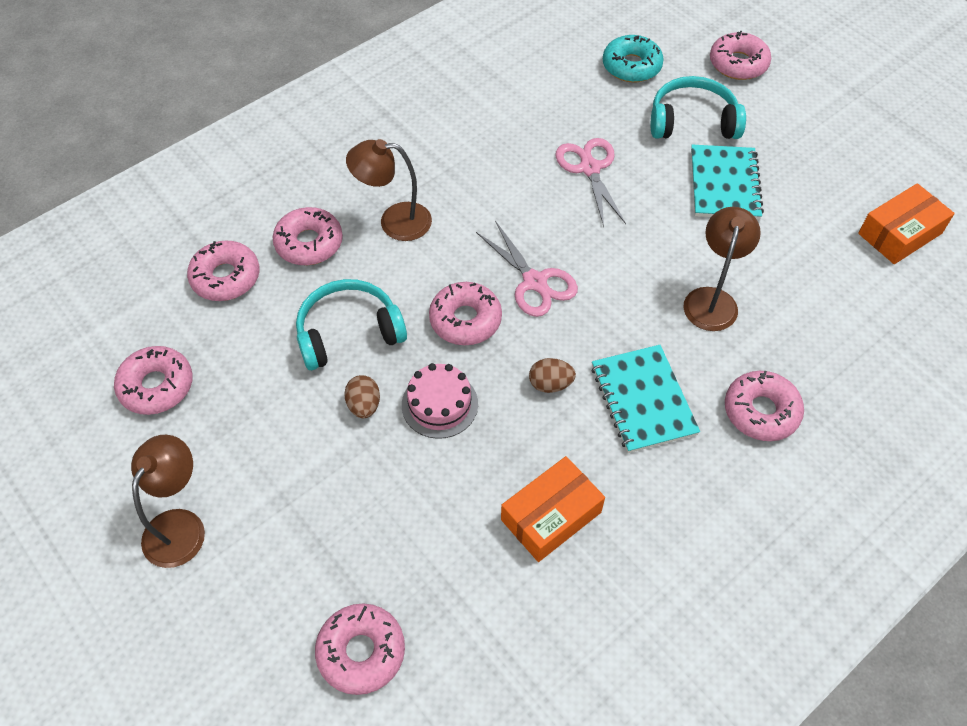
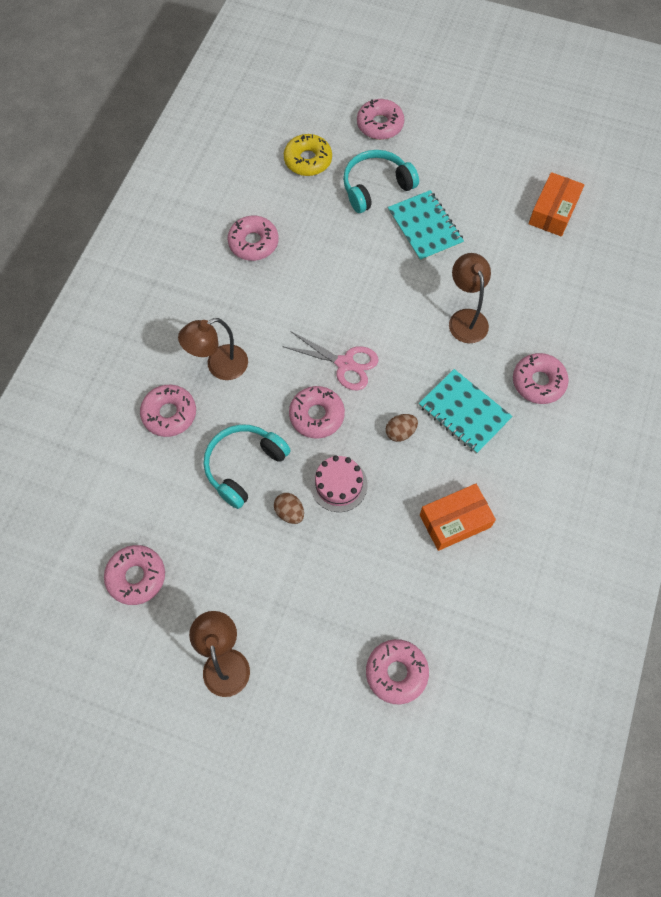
camera: 30 degrees left, 10 degrees up
pink donut [187,241,260,301] -> pink donut moved to [227,216,279,261]
orange box [501,456,605,562] -> orange box turned 45 degrees clockwise [420,484,496,551]
pink scissors [555,138,626,227] -> none
turquoise donut [603,35,664,82] -> yellow donut [284,134,332,176]

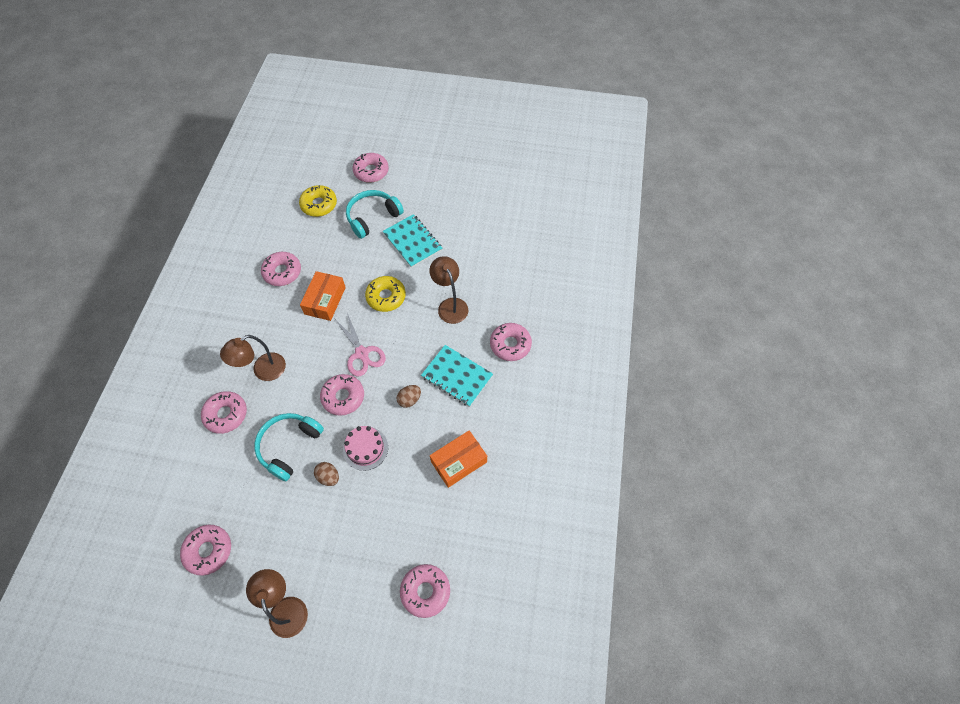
camera: 10 degrees left, 5 degrees down
pink scissors [282,331,378,390] -> pink scissors turned 45 degrees clockwise [334,313,386,377]
orange box [528,172,585,237] -> orange box moved to [300,271,346,321]
none -> yellow donut [365,276,406,312]

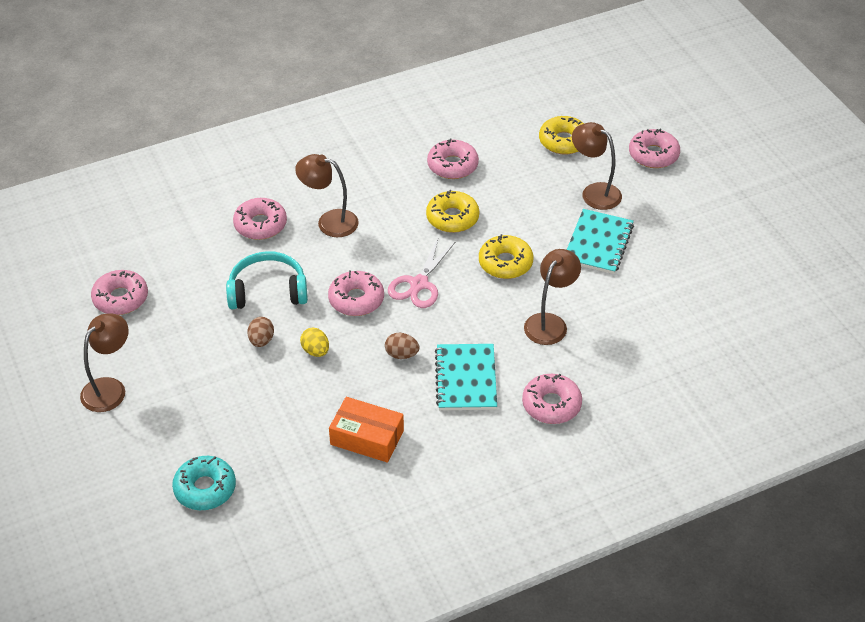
camera: 55 degrees right, 15 degrees down
orange box [300,271,346,321] -> yellow donut [426,190,479,233]
pink cake [343,426,388,471] -> yellow egg [300,328,329,357]
turquoise headphones [346,190,404,239] -> brown lamp [572,122,622,210]
pink donut [400,564,450,618] -> turquoise donut [172,456,236,510]

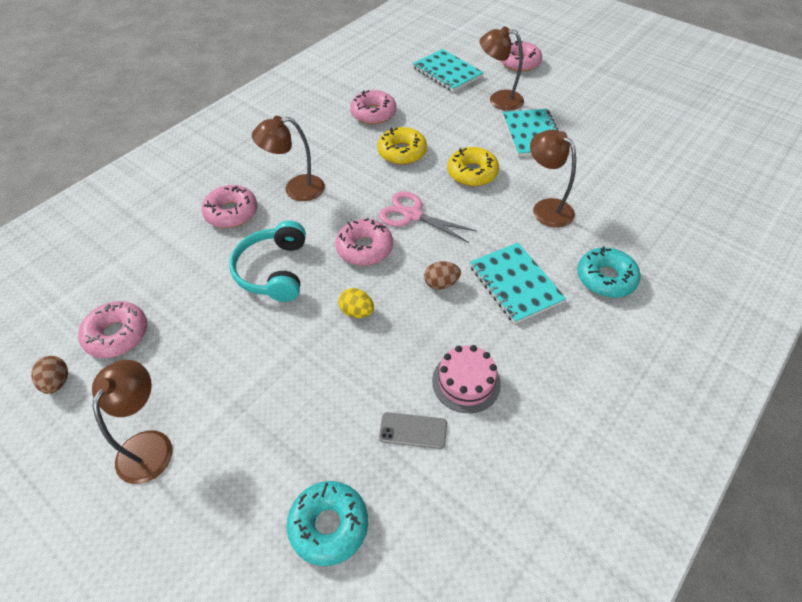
camera: 25 degrees left, 5 degrees up
turquoise headphones [226,251,308,309] -> turquoise headphones turned 60 degrees counterclockwise [229,221,306,302]
brown egg [248,317,274,347] -> brown egg moved to [31,356,68,394]
orange box [329,397,404,463] -> pink cake [432,345,501,413]
pink scissors [388,237,456,308] -> pink scissors turned 120 degrees clockwise [379,191,477,243]
pink donut [522,374,582,424] -> turquoise donut [577,246,641,298]
brown lamp [524,249,581,345] -> brown lamp turned 45 degrees counterclockwise [530,130,576,228]
yellow donut [539,116,584,154] -> turquoise notebook [412,49,484,92]
none -> grey phone [379,412,447,449]

